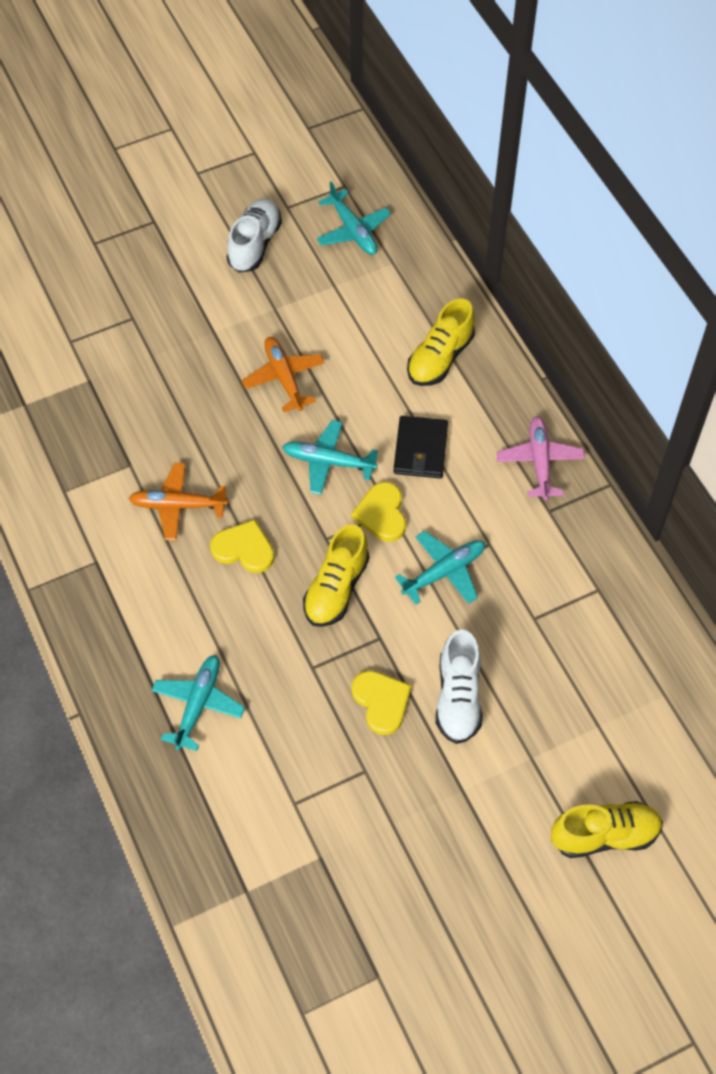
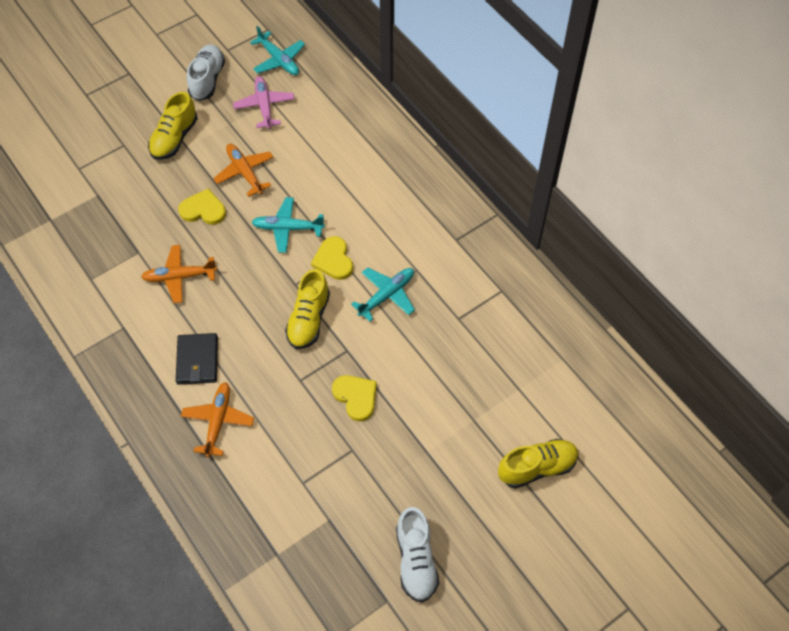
camera: 10 degrees left, 0 degrees up
turquoise plane [151,655,245,751] -> orange plane [181,382,254,458]
yellow heart [210,519,274,573] -> yellow heart moved to [178,189,226,225]
black wallet [393,416,448,478] -> black wallet moved to [176,333,218,385]
yellow shoe [407,298,475,386] -> yellow shoe moved to [148,92,198,160]
white shoe [436,629,482,744] -> white shoe moved to [396,507,439,603]
pink plane [497,416,585,500] -> pink plane moved to [233,76,295,129]

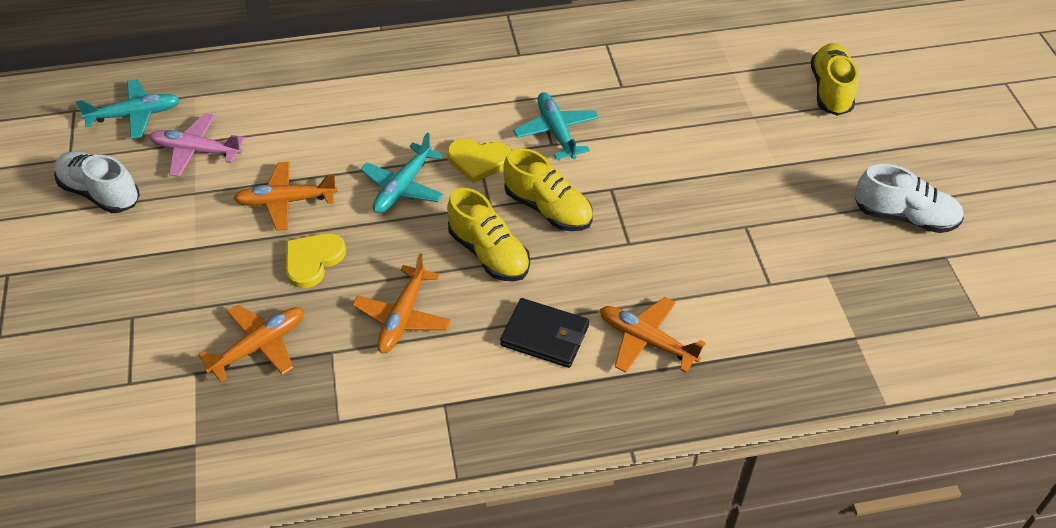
camera: 65 degrees left, 10 degrees down
yellow shoe [148,92,198,160] -> yellow shoe moved to [447,188,530,282]
yellow heart [332,375,377,421] -> none
none -> orange plane [199,305,304,382]

